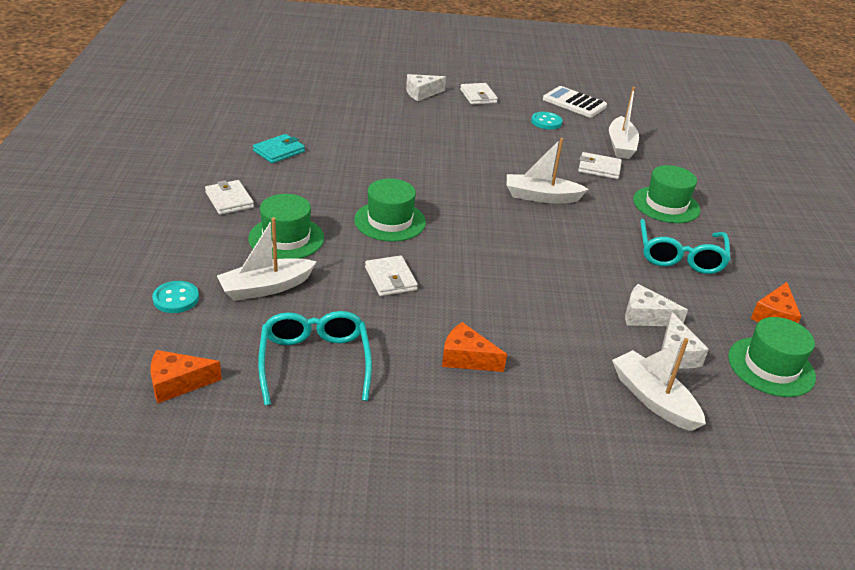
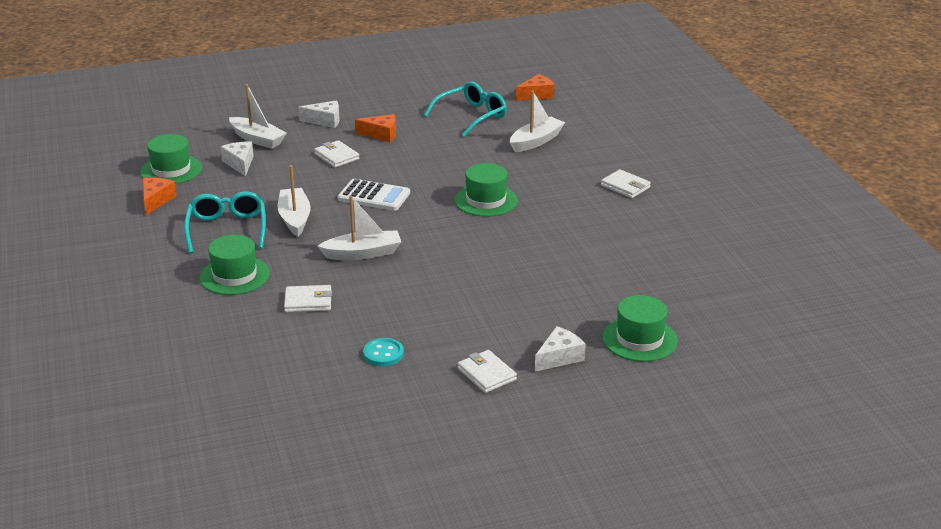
camera: 165 degrees right, 5 degrees down
turquoise button [152,281,199,313] -> none
green hat [248,194,324,259] -> green hat moved to [602,295,678,362]
turquoise wallet [253,134,305,163] -> none
turquoise glasses [258,311,372,405] -> turquoise glasses turned 105 degrees counterclockwise [424,81,507,137]
white wallet [365,255,418,296] -> white wallet moved to [314,140,360,168]
white calculator [543,86,607,117] -> white calculator moved to [337,179,410,211]
white boat [609,87,639,159] -> white boat moved to [278,165,311,237]
white cheese [625,284,688,326] -> white cheese moved to [298,100,340,128]

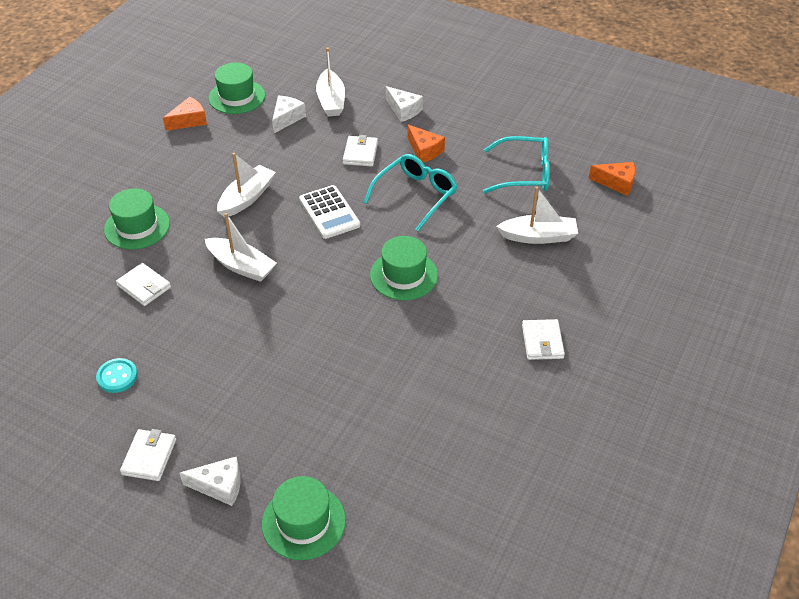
camera: 45 degrees right, 15 degrees up
turquoise glasses [184,191,266,253] -> turquoise glasses moved to [364,154,458,232]

